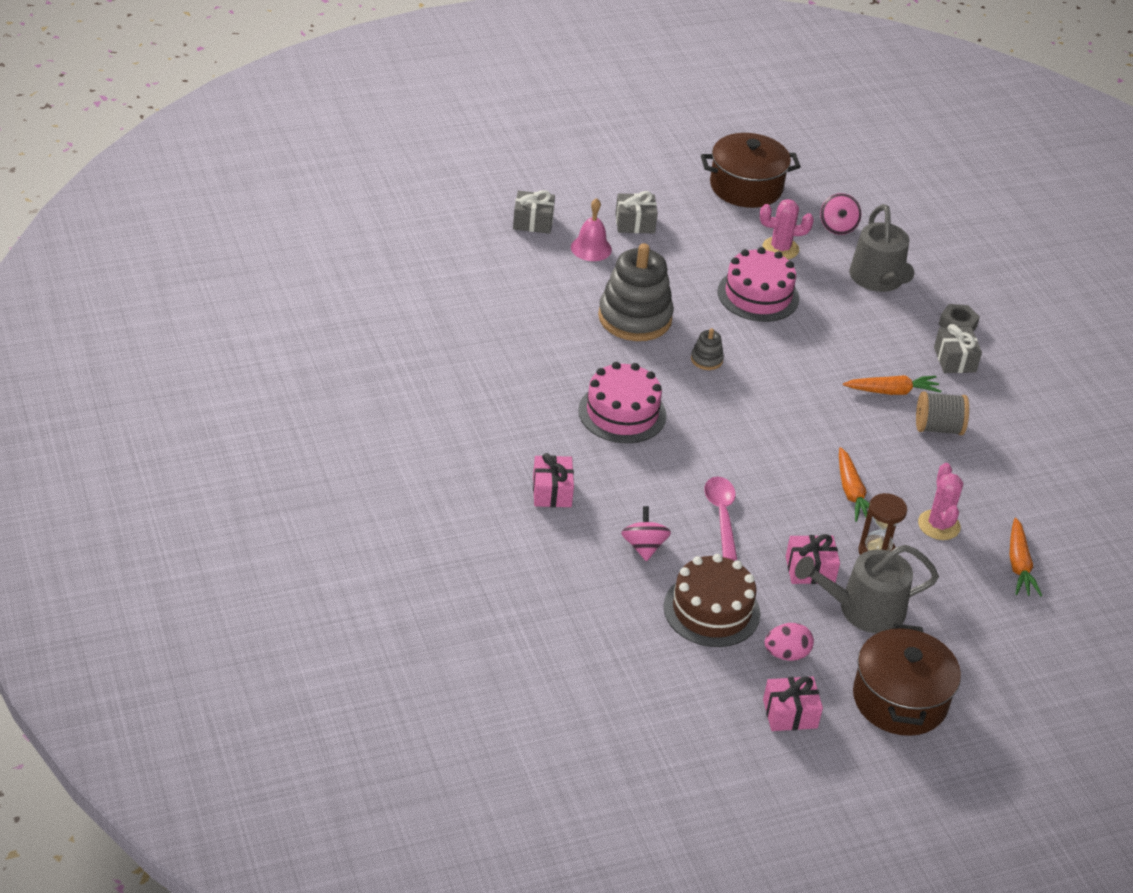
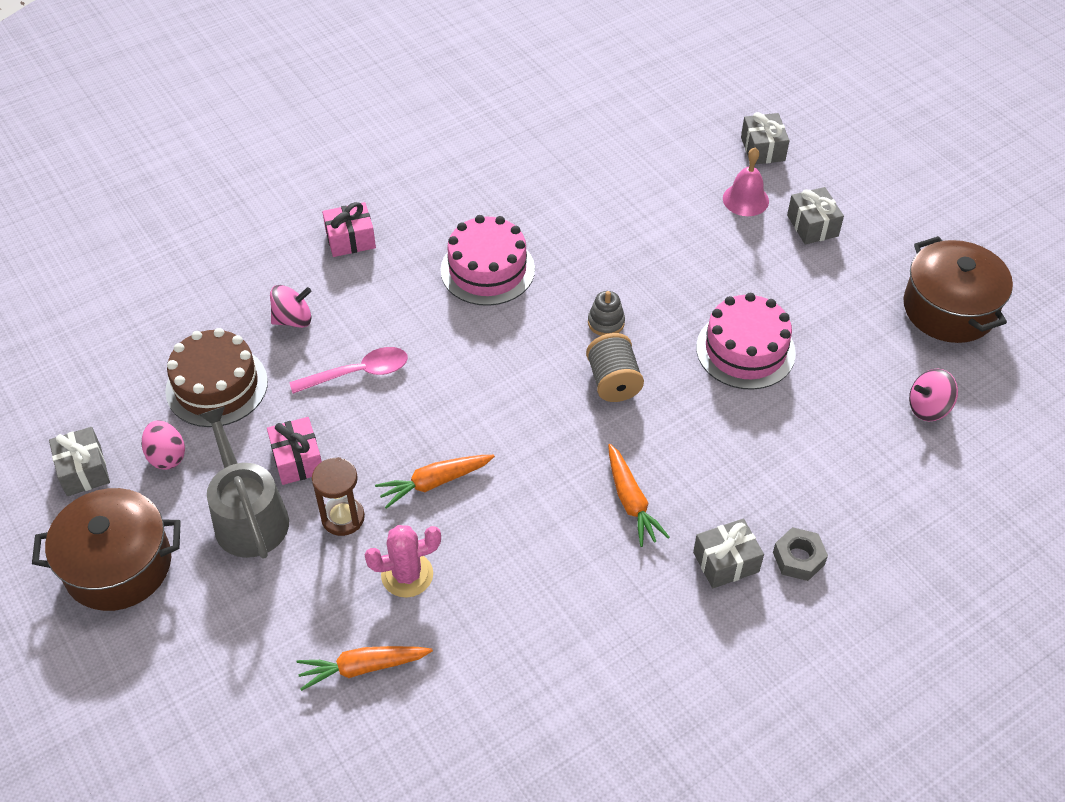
camera: 80 degrees right, 10 degrees up
grey stacking toy [598,243,674,341] -> none
pink cactus [760,199,814,259] -> none
pink gift [763,676,823,731] -> grey gift [49,427,110,496]
grey watering can [849,204,914,292] -> none
grey spool [916,391,969,435] -> grey spool moved to [586,333,644,402]

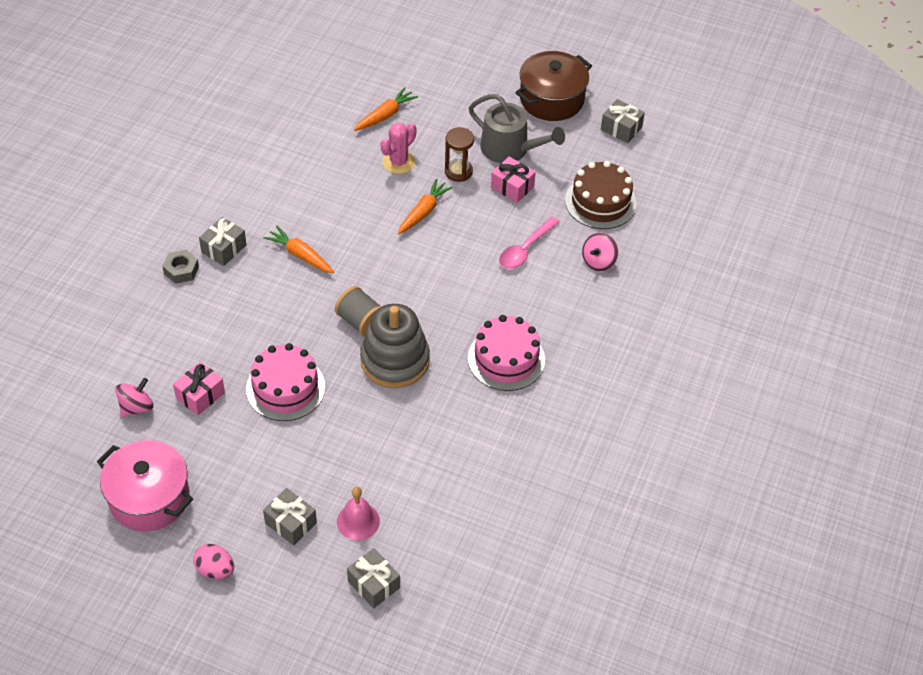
camera: 145 degrees right, 0 degrees up
pink egg [142,420,185,470] -> pink egg moved to [193,544,234,579]
pink gift [322,202,376,257] -> pink gift moved to [173,361,225,415]
grey stacking toy [588,291,625,336] -> grey stacking toy [360,304,430,388], size x2.33
brown pot [903,236,1013,343] -> pink pot [97,440,193,532]

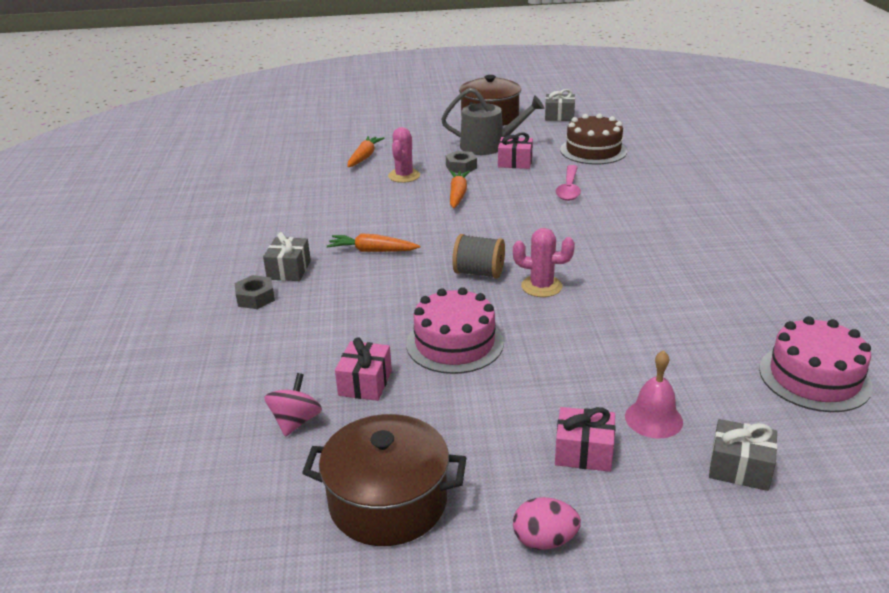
camera: 25 degrees left, 20 degrees down
pink pot [97,440,193,532] -> brown pot [302,414,466,546]
grey gift [263,488,317,545] -> pink gift [555,407,615,472]
grey stacking toy [360,304,430,388] -> pink cactus [513,228,575,297]
brown hourglass [445,127,474,182] -> grey nut [446,151,477,173]
pink cake [468,315,545,391] -> pink cake moved to [759,316,873,412]
pink spinning top [582,232,619,271] -> none

